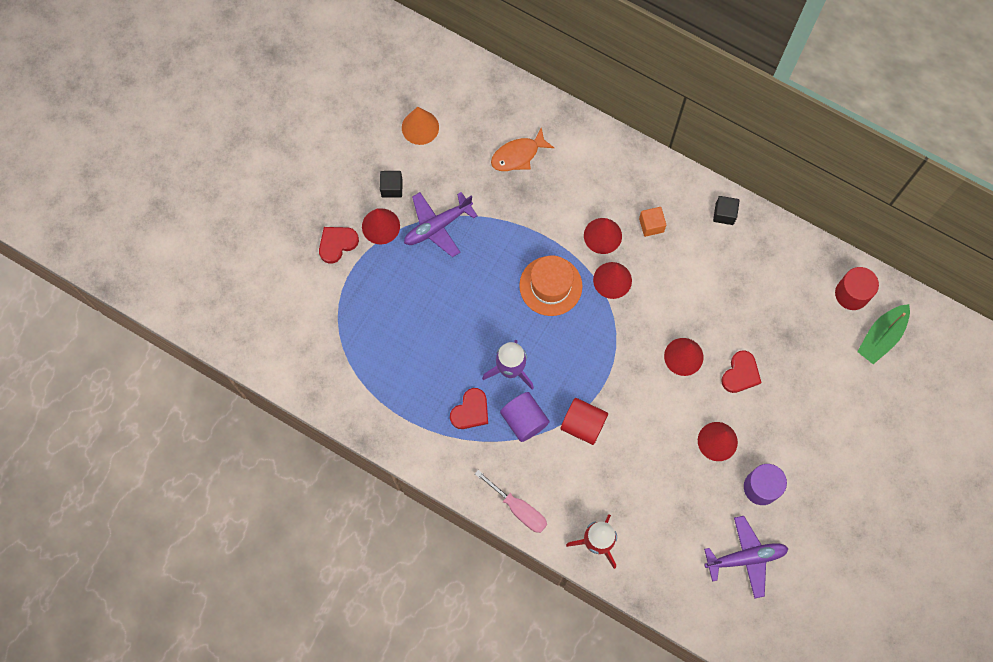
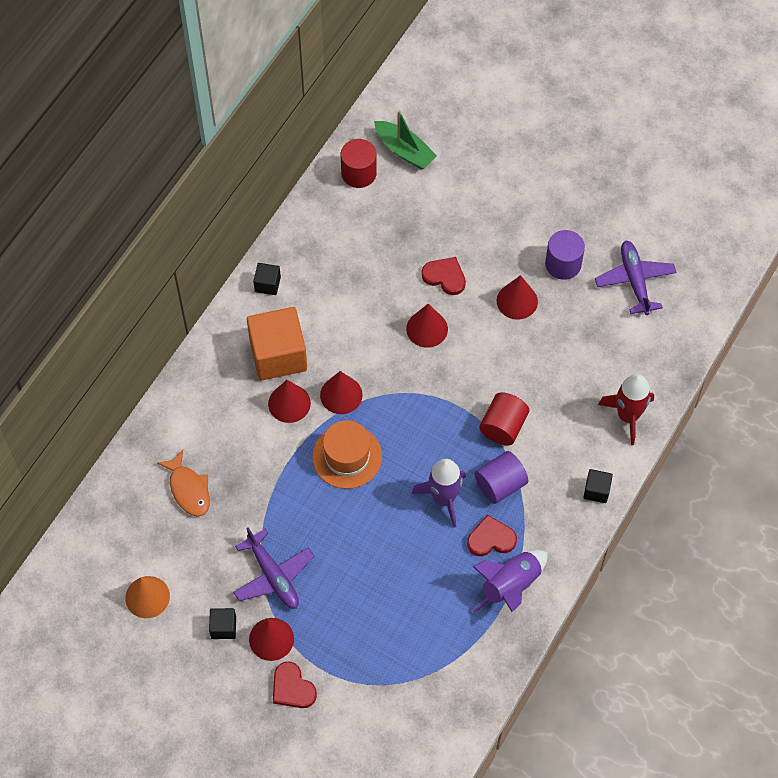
camera: 90 degrees left, 10 degrees down
red heart [450,388,488,429] -> red heart turned 45 degrees counterclockwise [467,515,517,556]
pink screwdriver [475,470,547,533] -> black cube [583,469,613,503]
orange cube [639,207,666,237] -> orange cube [247,307,307,380], size x2.17
none -> purple rocket [472,550,547,613]

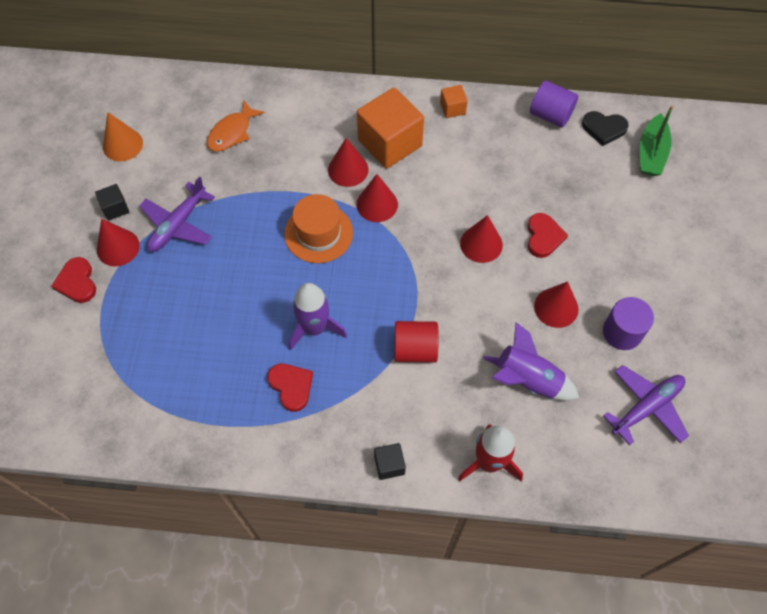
camera: 65 degrees right, 0 degrees up
black cube [253,263,281,295] -> orange cube [440,85,468,118]
red heart [273,661,317,708] -> red heart turned 45 degrees counterclockwise [51,257,96,303]
red cylinder [341,139,377,188] -> black heart [582,111,629,146]
purple rocket [472,550,547,613] -> purple rocket moved to [483,322,579,401]
purple cylinder [474,451,529,504] -> purple cylinder moved to [530,80,578,128]

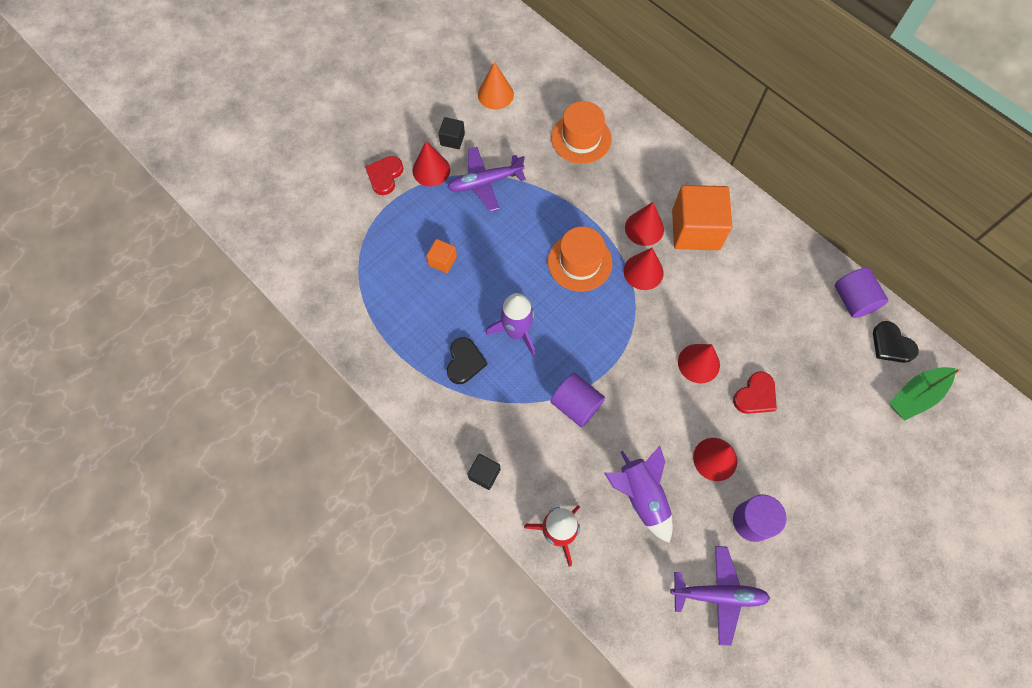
camera: 40 degrees right, 5 degrees up
orange fish [207,100,265,151] -> orange hat [551,101,612,164]
red heart [267,364,313,412] -> black heart [447,337,487,384]
red cylinder [395,321,439,363] -> purple cylinder [550,373,605,427]
orange cube [440,85,468,118] -> orange cube moved to [426,239,457,273]

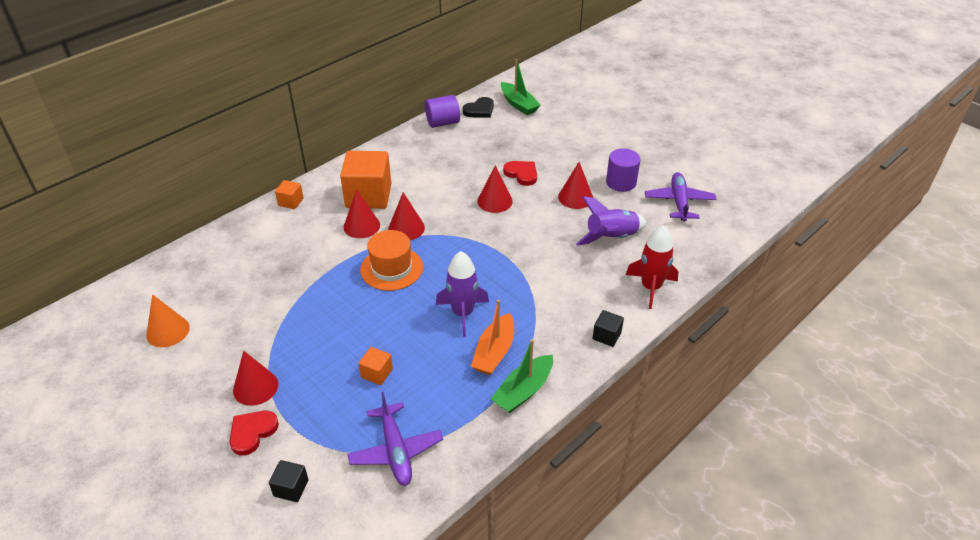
camera: 90 degrees left, 25 degrees down
red heart [365,156,403,195] -> red heart turned 105 degrees clockwise [229,411,279,456]
black cube [439,117,465,149] -> black cube moved to [269,460,309,502]
purple plane [447,147,526,212] -> purple plane moved to [347,392,443,486]
black heart [447,337,487,384] -> orange boat [471,300,514,375]
purple cylinder [550,373,605,427] -> none
orange hat [551,101,612,164] -> none
none -> orange cube [275,180,304,209]
none -> green boat [491,339,553,413]

